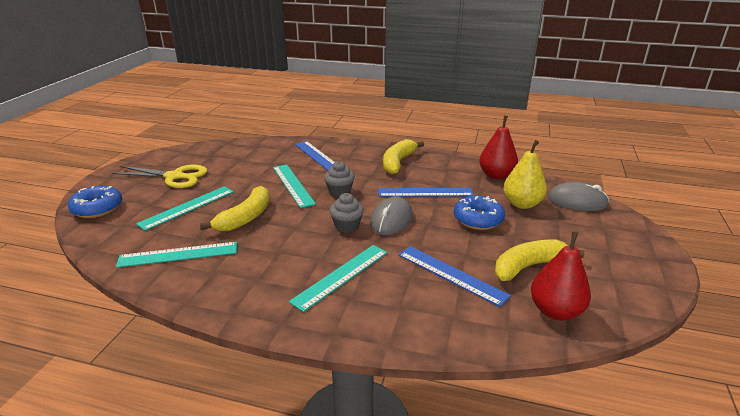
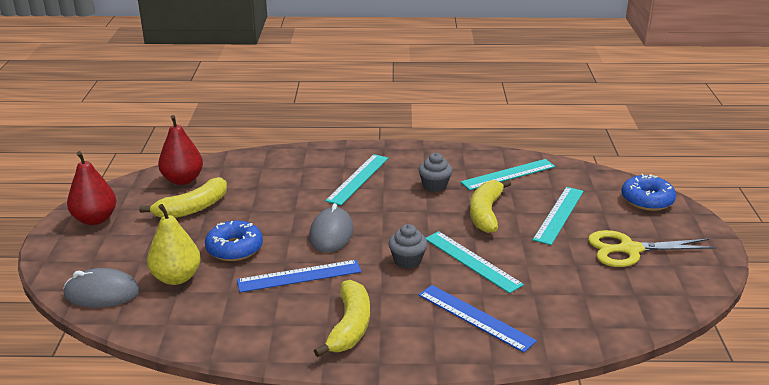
camera: 165 degrees right, 0 degrees up
grey cupcake [330,193,364,233] -> grey cupcake moved to [419,153,452,192]
blue ruler [398,246,511,307] -> none
red pear [479,116,518,179] -> red pear moved to [67,151,117,225]

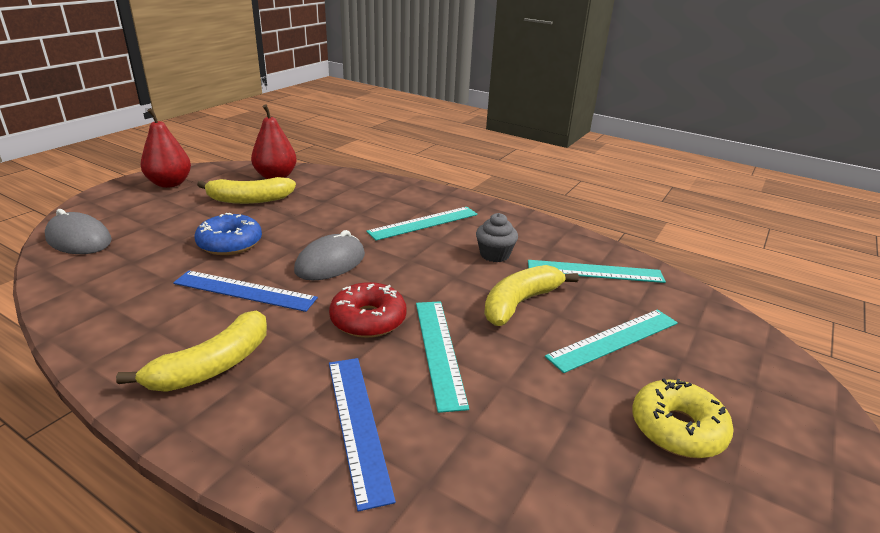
camera: 30 degrees right, 0 degrees up
yellow pear [147,204,201,285] -> none
grey cupcake [388,224,428,269] -> red donut [329,282,407,338]
yellow scissors [588,230,717,267] -> yellow donut [632,378,734,458]
blue donut [622,174,676,211] -> none

